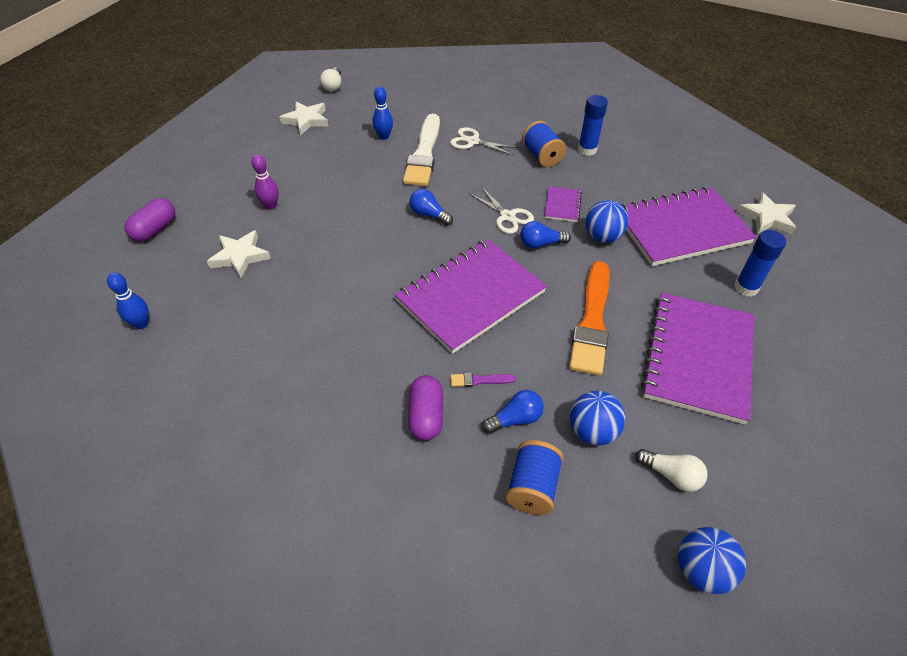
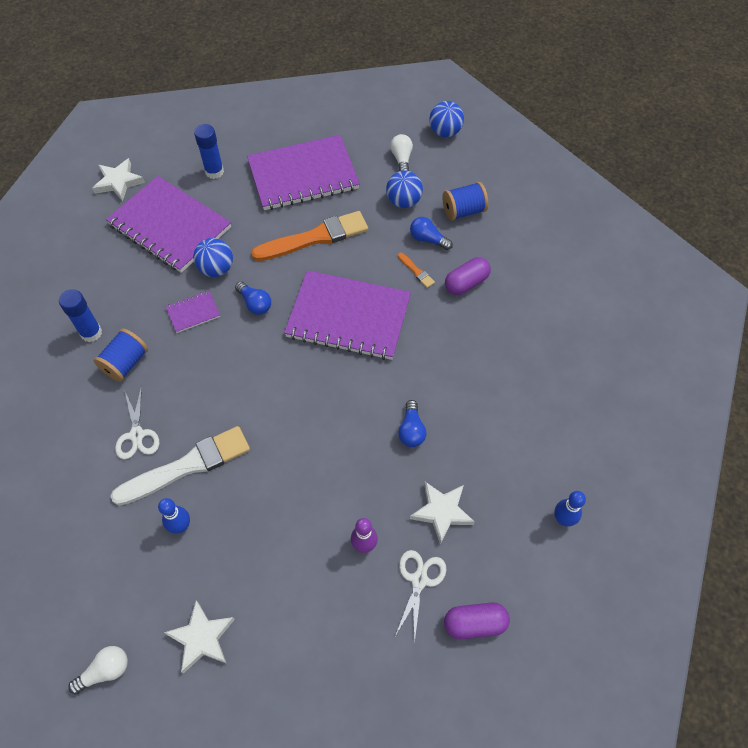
camera: 125 degrees left, 10 degrees up
blue light bulb [410,189,453,226] -> blue light bulb moved to [398,400,426,447]
purple brush [450,373,516,387] -> orange brush [398,253,435,288]
white scissors [469,186,534,234] -> white scissors moved to [395,550,446,643]

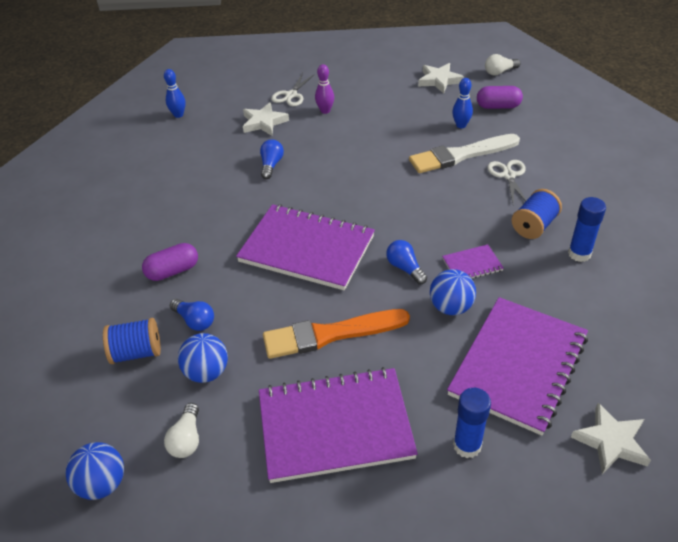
camera: 170 degrees left, 15 degrees down
purple notebook [106,176,231,273] -> purple notebook turned 75 degrees clockwise [447,297,588,436]
orange brush [398,253,435,288] -> none
purple capsule [444,602,510,639] -> purple capsule moved to [477,86,523,109]

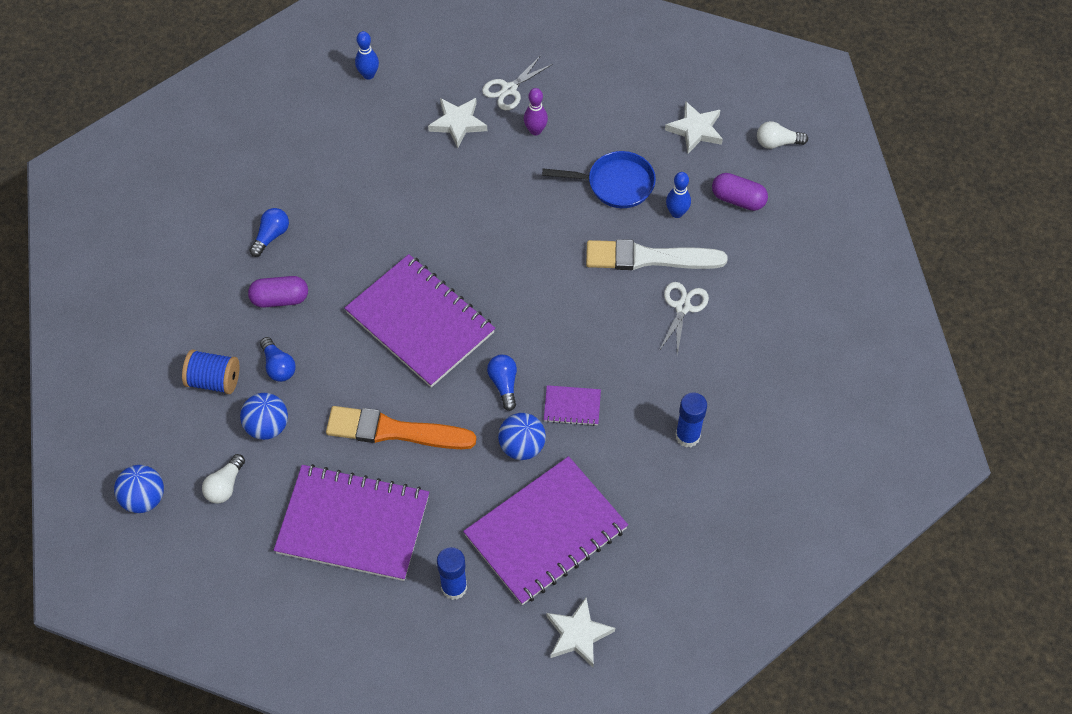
camera: 20 degrees right, 15 degrees up
blue light bulb [260,139,284,179] -> blue light bulb moved to [249,208,289,257]
blue spool [512,189,562,239] -> none
none -> blue pan [542,151,656,208]

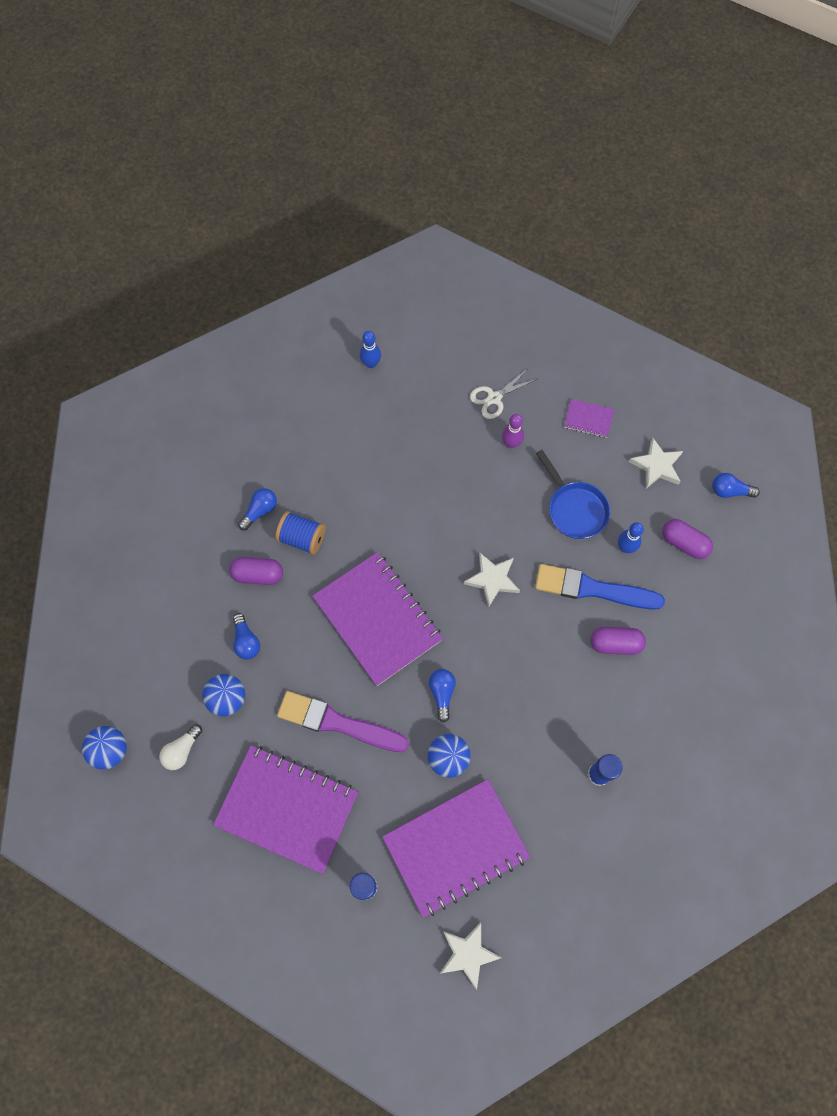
camera: 10 degrees right, 10 degrees up
blue spool [182,350,239,394] -> blue spool moved to [275,511,325,555]
orange brush [326,406,476,449] -> purple brush [277,691,409,752]
white star [428,98,487,148] -> white star moved to [464,552,520,608]
blue pan [542,151,656,208] -> blue pan turned 45 degrees clockwise [536,450,610,539]
purple notebook [544,385,601,426] -> purple notebook moved to [564,399,614,438]
white brush [586,239,727,270] -> blue brush [535,564,665,610]
white scissors [659,282,709,356] -> purple capsule [591,627,646,655]
white light bulb [757,121,808,149] -> blue light bulb [712,473,760,498]

